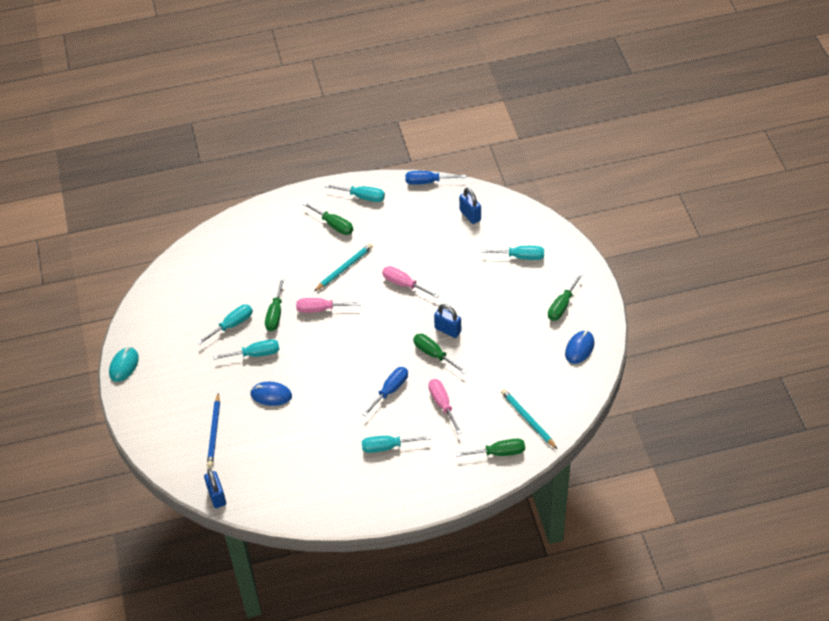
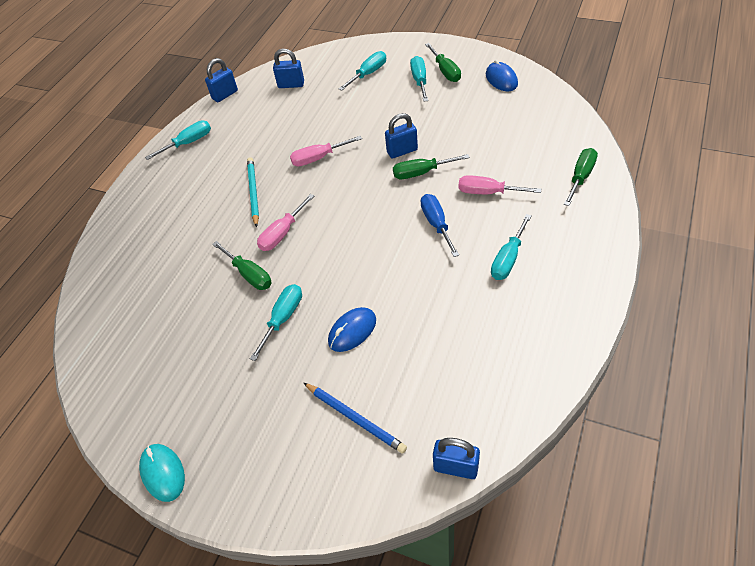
camera: 50 degrees left, 0 degrees up
turquoise screwdriver [197,304,253,345] -> turquoise screwdriver moved to [410,56,428,102]
green screwdriver [303,202,353,235] -> none
blue screwdriver [405,171,466,185] -> blue padlock [205,58,238,102]
turquoise pencil [501,389,557,449] -> none

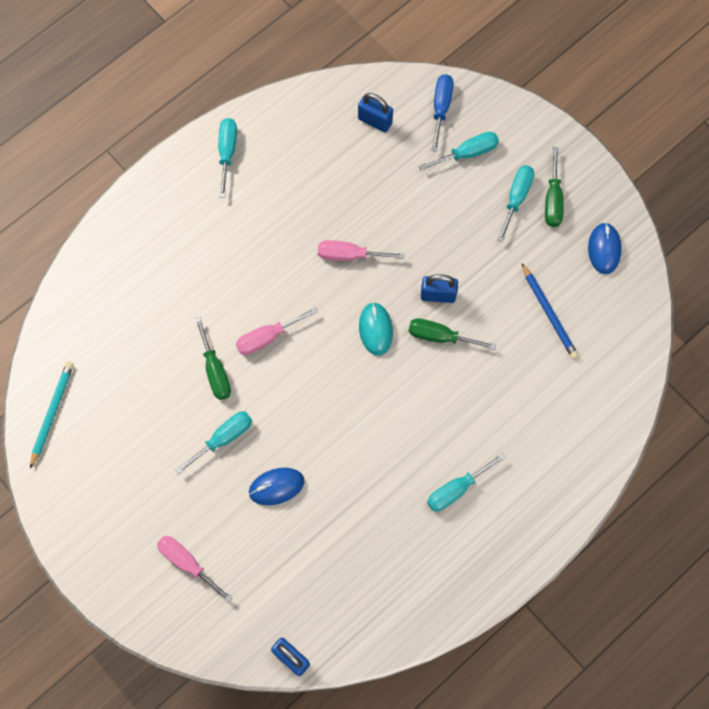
camera: 20 degrees right, 20 degrees up
turquoise mouse [139,444,185,502] -> turquoise mouse moved to [359,302,393,356]
turquoise screwdriver [145,121,211,160] -> turquoise screwdriver turned 75 degrees counterclockwise [218,118,237,198]
blue padlock [205,58,238,102] -> none
turquoise pencil [247,157,259,228] -> turquoise pencil moved to [30,362,74,469]
blue pencil [304,383,407,454] -> blue pencil moved to [522,264,579,359]
blue screwdriver [420,194,459,257] -> blue screwdriver moved to [431,74,454,152]
pink screwdriver [458,175,541,194] -> pink screwdriver moved to [157,536,233,603]
green screwdriver [564,148,598,206] -> none

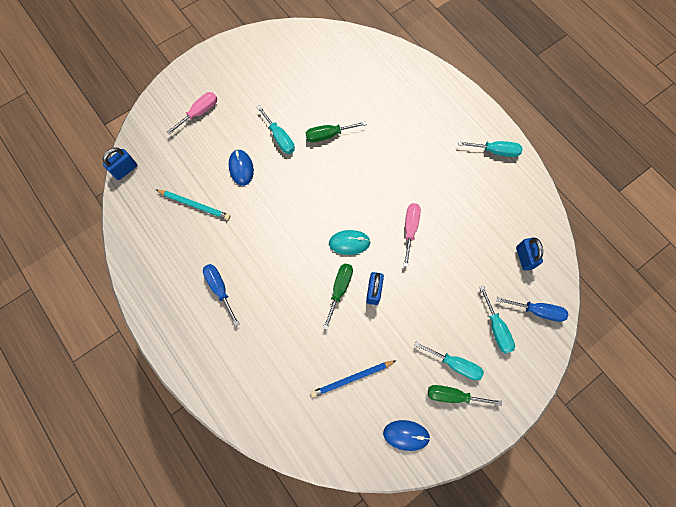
camera: 95 degrees right, 0 degrees up
turquoise pencil [30,362,74,469] -> turquoise pencil moved to [156,190,230,220]
pink screwdriver [236,307,318,355] -> none
blue padlock [358,93,393,132] -> blue padlock turned 45 degrees counterclockwise [516,238,543,271]
turquoise screwdriver [427,453,506,511] -> blue screwdriver [203,264,239,326]

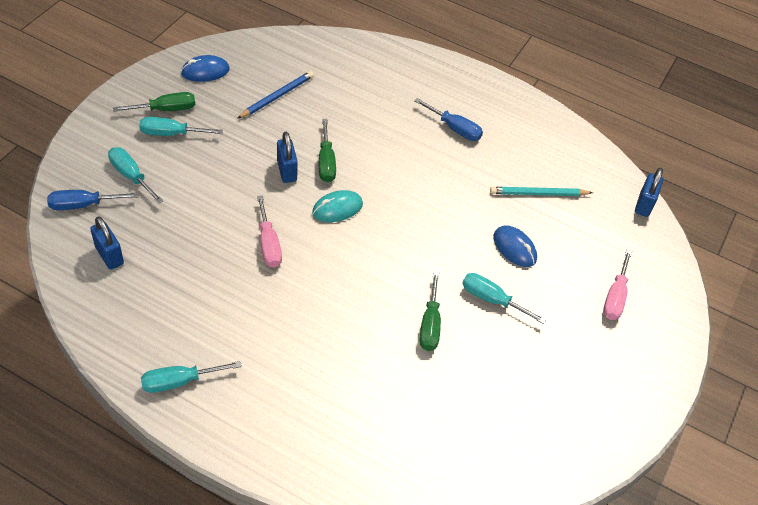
camera: 150 degrees right, 20 degrees down
green screwdriver [306,121,367,142] -> green screwdriver turned 135 degrees clockwise [420,271,441,351]

